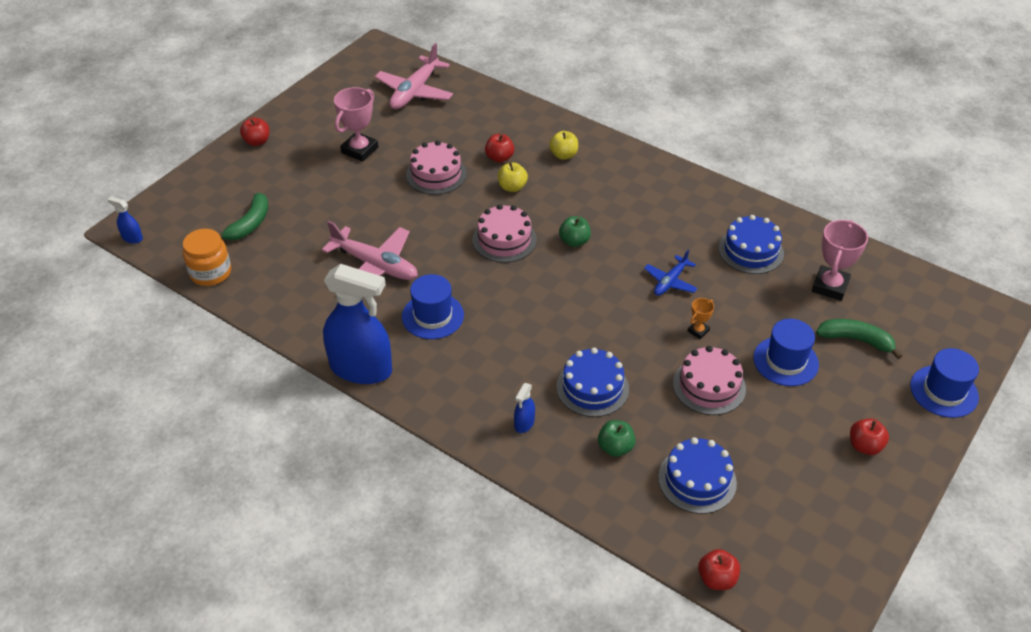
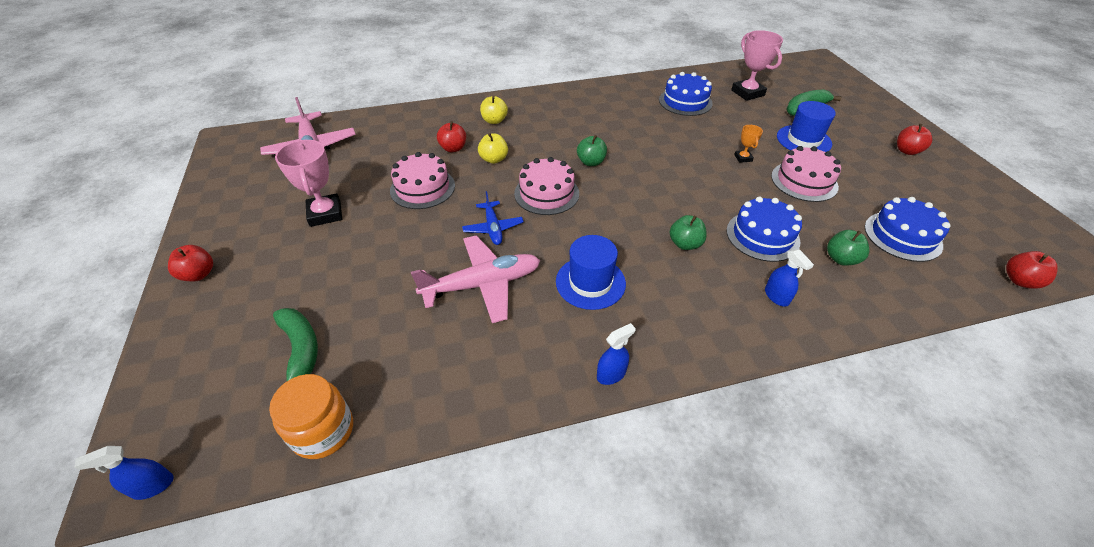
camera: 50 degrees left, 0 degrees up
blue spray bottle [323,264,392,384] -> blue spray bottle [597,323,636,385], size x0.41
blue plane [644,250,698,296] -> blue plane moved to [462,191,524,245]
blue hat [910,348,979,418] -> none
none -> green apple [670,215,707,250]

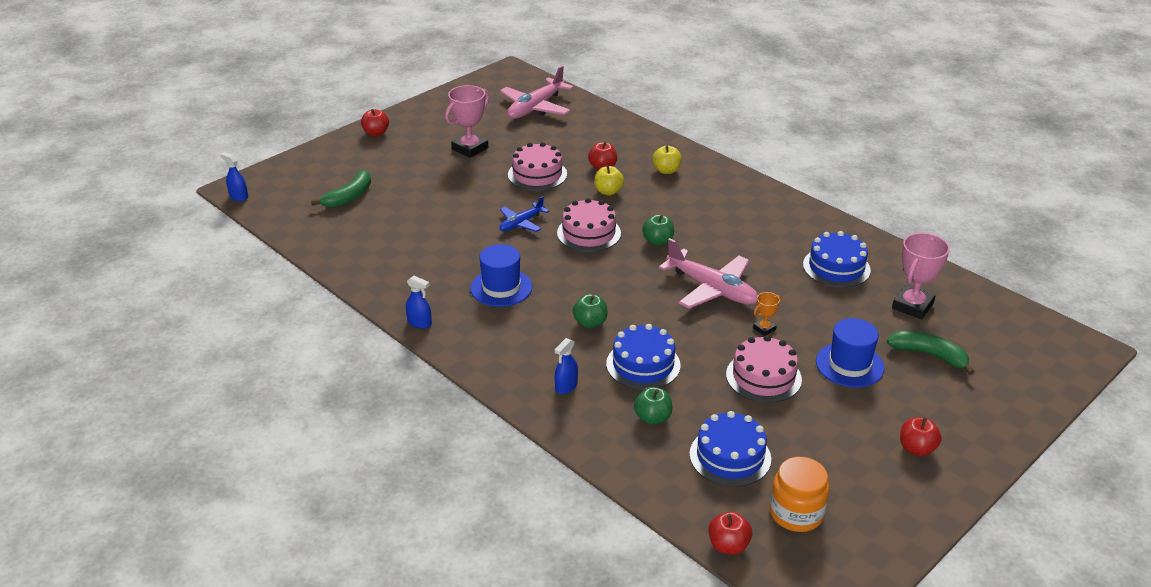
camera: 60 degrees right, 10 degrees down
orange jar [269,374,353,459] -> orange jar moved to [770,457,829,532]
pink plane [411,235,540,323] -> pink plane moved to [659,238,758,309]

